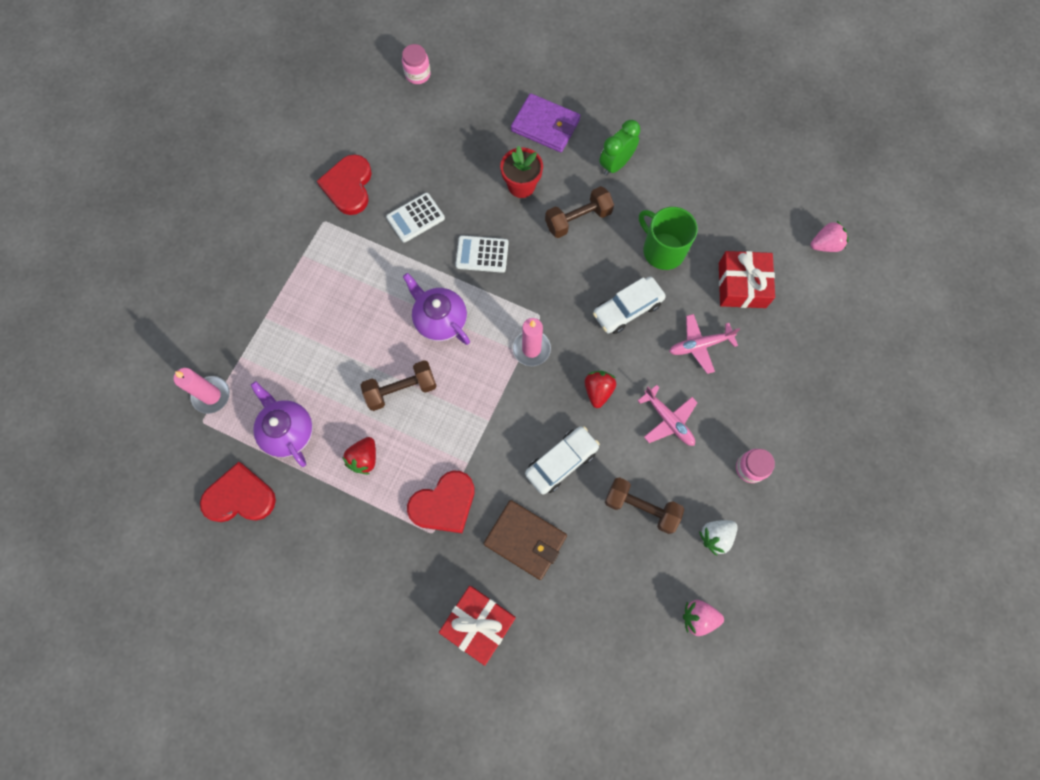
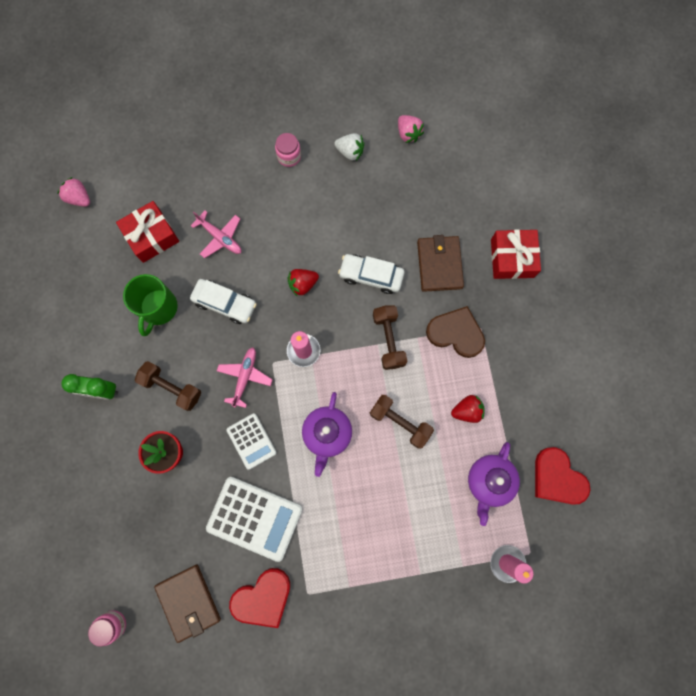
camera: 125 degrees left, 5 degrees up
white calculator [386,193,445,243] -> white calculator [206,477,302,562], size x1.71
red heart [407,471,475,533] -> brown heart [426,306,485,358]
purple wallet [511,93,581,152] -> none
brown dumbbell [605,477,684,534] -> brown dumbbell moved to [373,305,407,370]
pink plane [638,385,698,446] -> pink plane moved to [217,347,273,408]
none -> brown wallet [154,564,221,643]

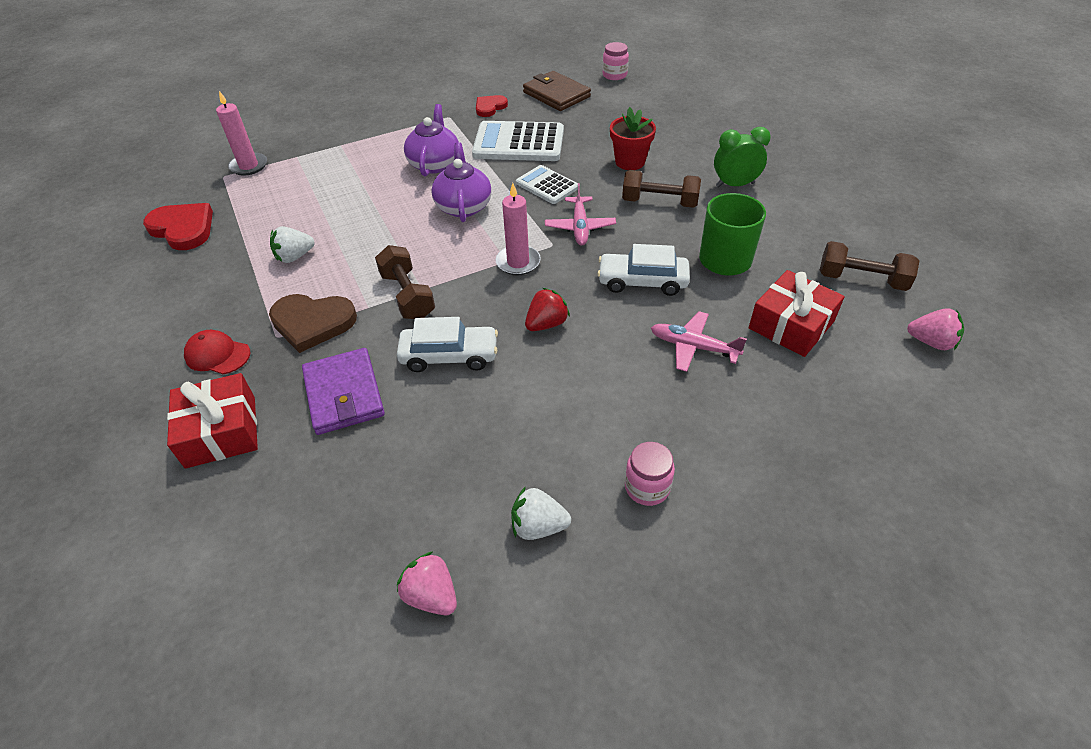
camera: 165 degrees right, 30 degrees down
red heart [229,568,290,628] -> red heart [476,95,508,117], size x0.61
brown dumbbell [370,395,434,448] -> brown dumbbell moved to [820,241,919,291]
brown wallet [417,235,464,292] -> purple wallet [302,348,385,435]
red strawberry [451,395,485,423] -> white strawberry [270,226,315,263]
purple teapot [468,442,520,526] -> purple teapot moved to [404,104,459,176]
none -> red cap [184,330,251,374]

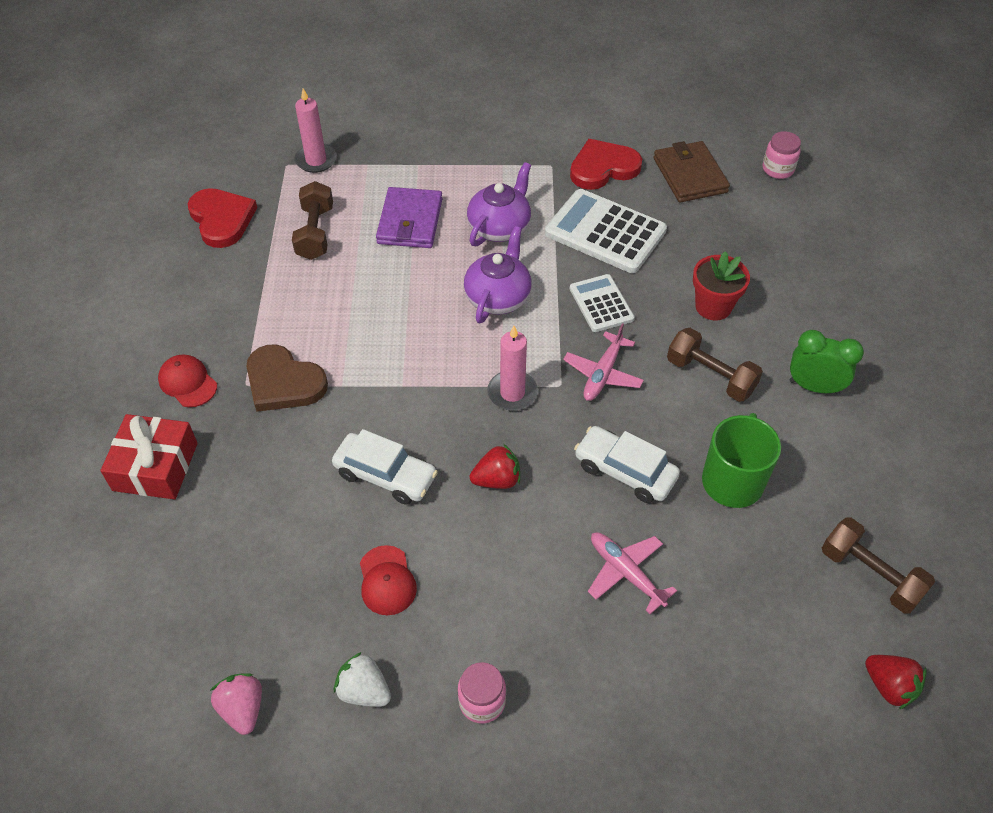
camera: 25 degrees right, 5 degrees up
white strawberry [270,226,315,263] -> none
purple wallet [302,348,385,435] -> purple wallet moved to [376,187,442,248]
brown dumbbell [375,245,435,319] -> brown dumbbell moved to [292,181,333,260]
red heart [476,95,508,117] -> red heart [570,139,642,190], size x1.65
red gift [749,270,845,357] -> none
pink strawberry [907,308,964,350] -> red strawberry [865,655,927,709]
none -> red cap [360,545,417,615]

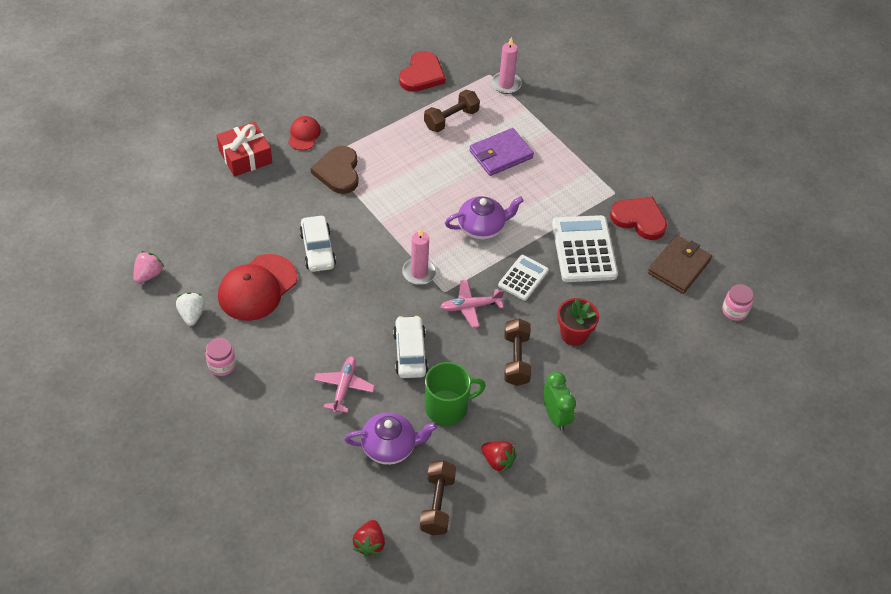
camera: 50 degrees right, 0 degrees up
red cap [360,545,417,615] -> red cap [218,254,297,321], size x1.86
purple teapot [467,162,531,246] -> purple teapot moved to [344,412,437,465]
red strawberry [470,444,520,489] -> red strawberry moved to [481,441,517,473]

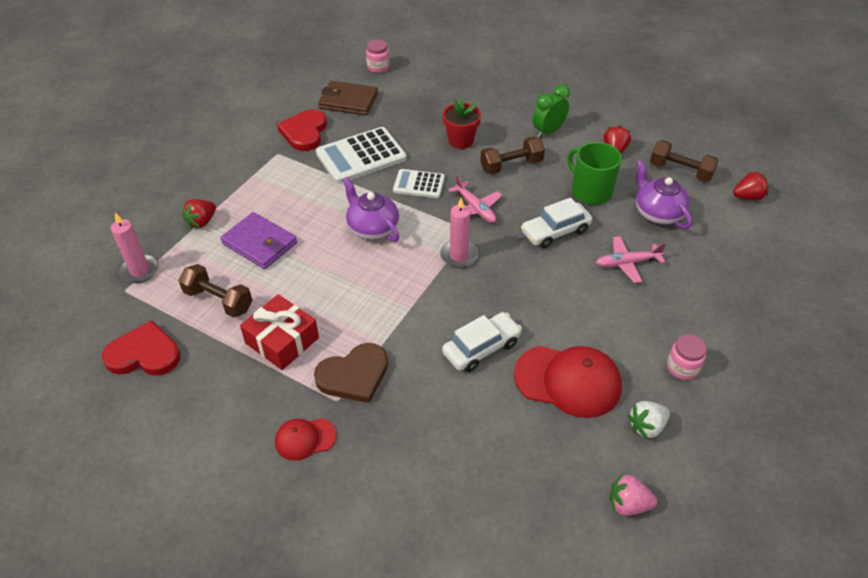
camera: 110 degrees left, 5 degrees down
red gift [216,122,272,177] -> red gift moved to [240,294,319,370]
brown dumbbell [420,460,456,535] -> brown dumbbell turned 45 degrees clockwise [650,140,719,182]
none -> red strawberry [182,199,216,228]

